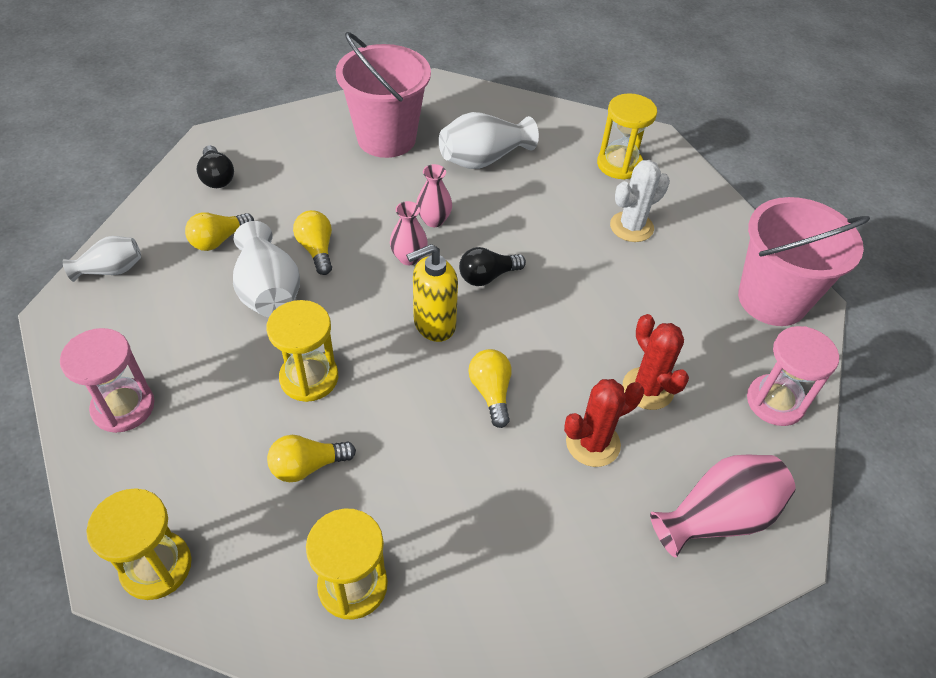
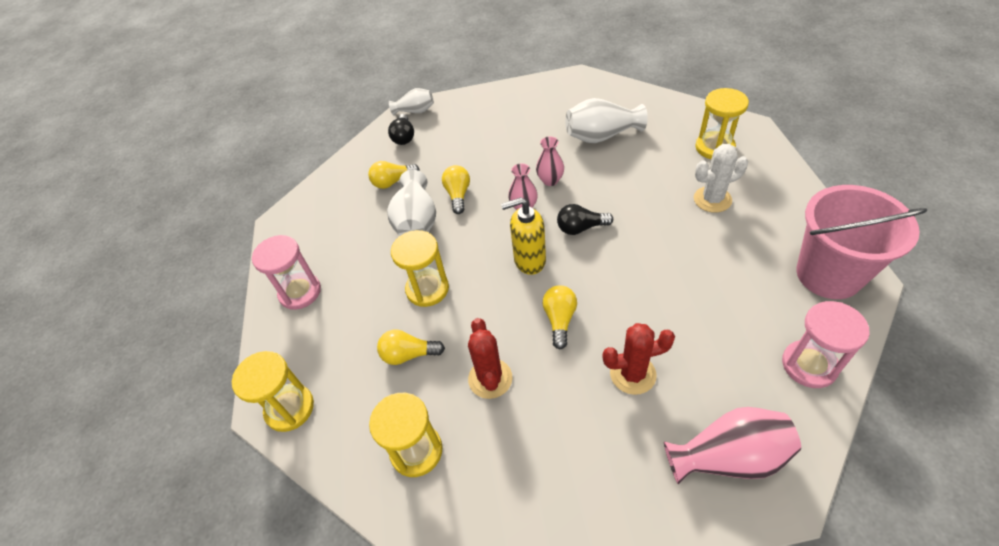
camera: 25 degrees right, 0 degrees up
white vase [63,236,141,282] -> white vase moved to [389,88,434,116]
pink bucket [336,32,431,158] -> none
red cactus [622,314,689,410] -> red cactus moved to [468,318,513,399]

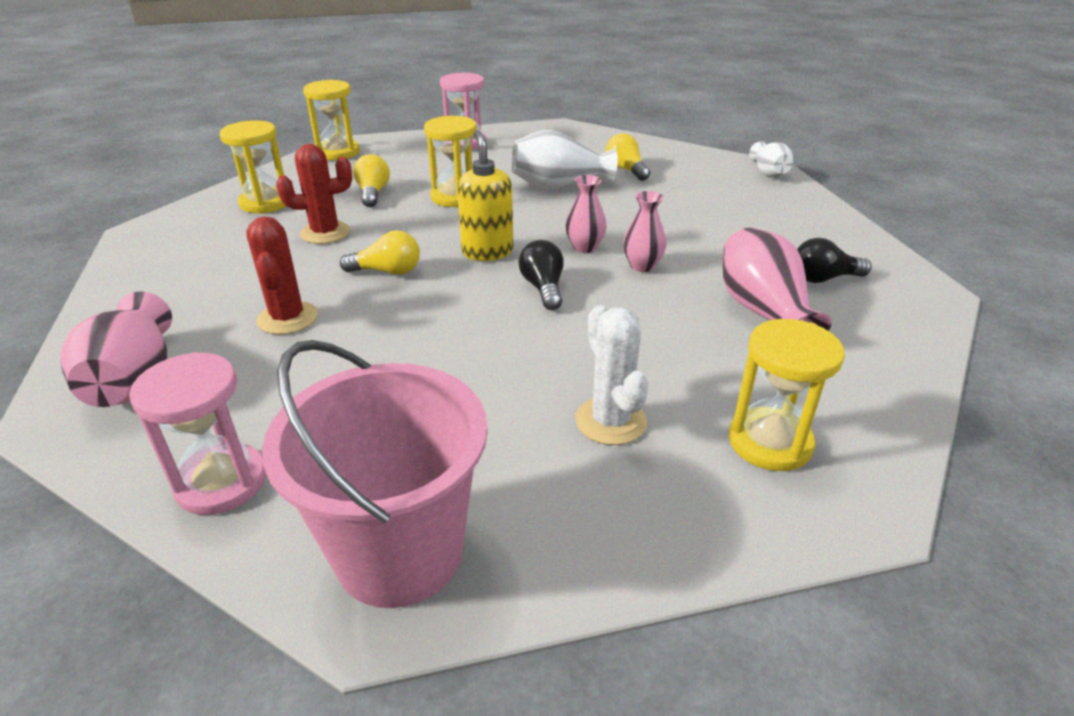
camera: 80 degrees right, 15 degrees down
black light bulb [388,114,414,145] -> black light bulb moved to [797,238,872,283]
yellow light bulb [442,165,470,214] -> none
white vase [565,98,648,143] -> pink vase [723,227,832,331]

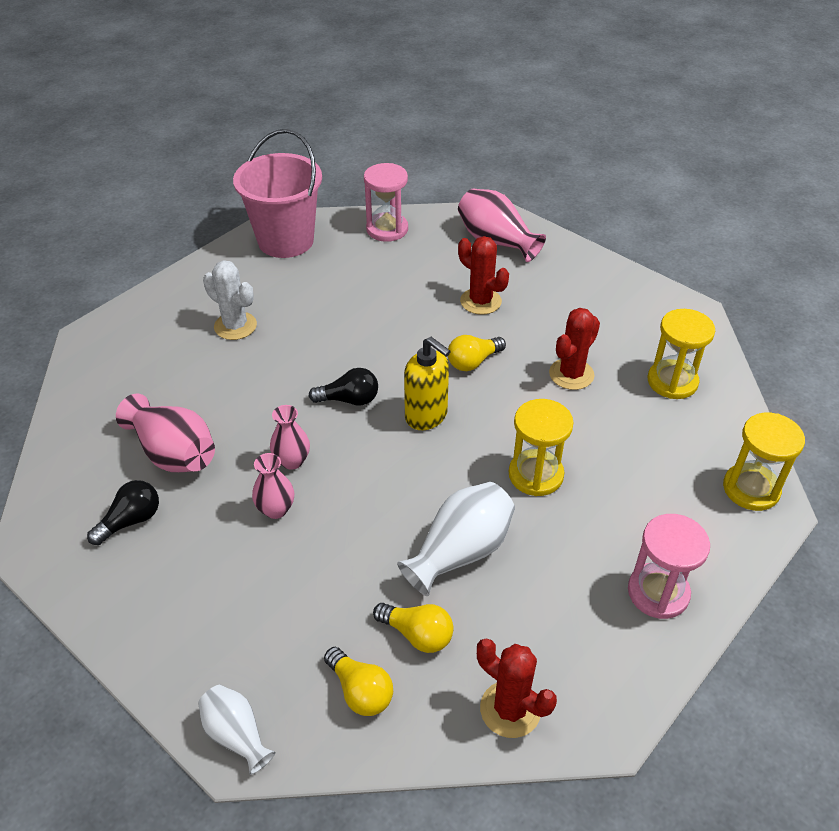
camera: 145 degrees right, 10 degrees up
yellow light bulb [353,154,390,207] -> yellow light bulb moved to [324,647,393,716]
black light bulb [519,240,564,310] -> black light bulb turned 45 degrees counterclockwise [309,368,378,406]
pink vase [565,175,607,253] -> pink vase moved to [252,453,294,519]
yellow hourglass [729,319,845,471] -> none
none -> red cactus [477,638,557,738]

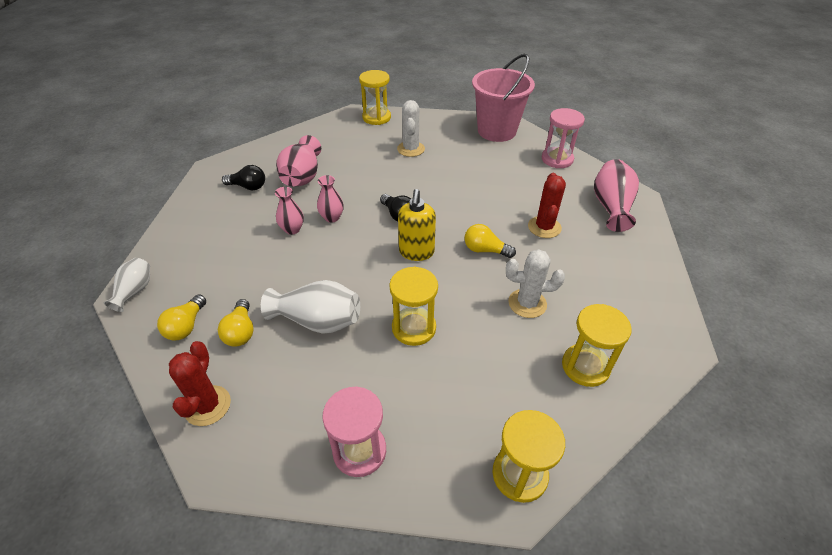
camera: 55 degrees right, 0 degrees up
red cactus [549,308,600,390] -> white cactus [506,249,565,318]
none -> yellow hourglass [359,70,391,125]

